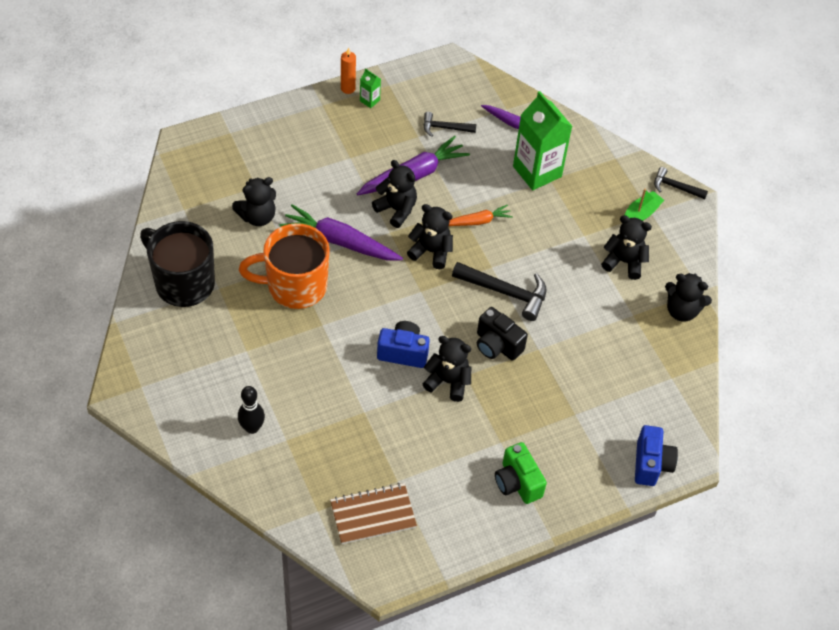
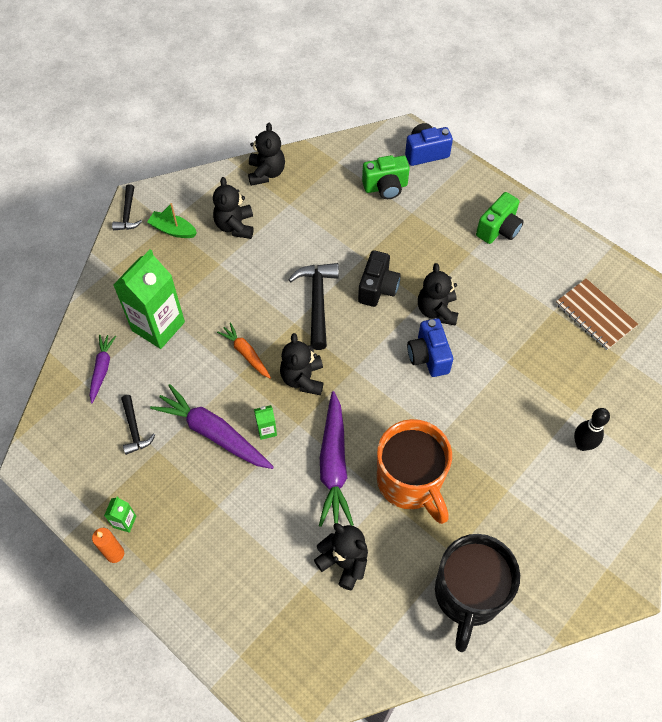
camera: 110 degrees left, 5 degrees up
black teddy bear [372,160,417,228] -> green carton [254,405,277,440]
none -> green camera [362,155,410,199]

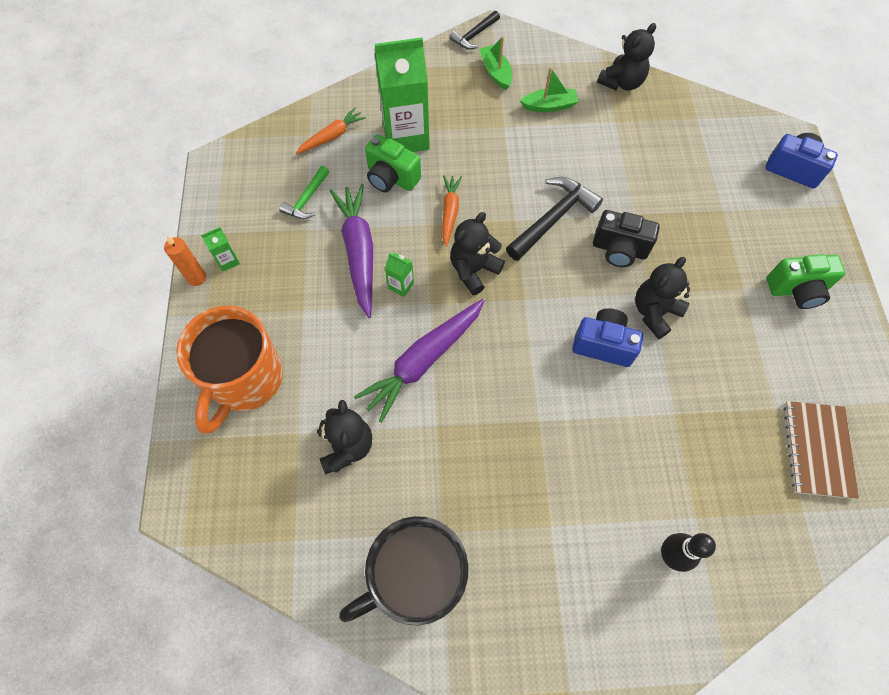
camera: 45 degrees right, 5 degrees up
purple carrot [90,335,116,403] -> orange carrot [296,107,366,154]
black hammer [121,395,155,455] -> green hammer [279,166,329,219]
black teddy bear [213,177,253,239] -> green boat [520,67,579,112]
black camera [358,250,401,307] -> black camera turned 45 degrees clockwise [593,210,660,267]
green camera [362,155,410,199] -> green camera moved to [365,134,421,192]
orange mug [377,419,452,524] -> orange mug moved to [176,306,283,434]
blue camera [407,318,453,377] -> blue camera turned 75 degrees clockwise [572,308,643,367]

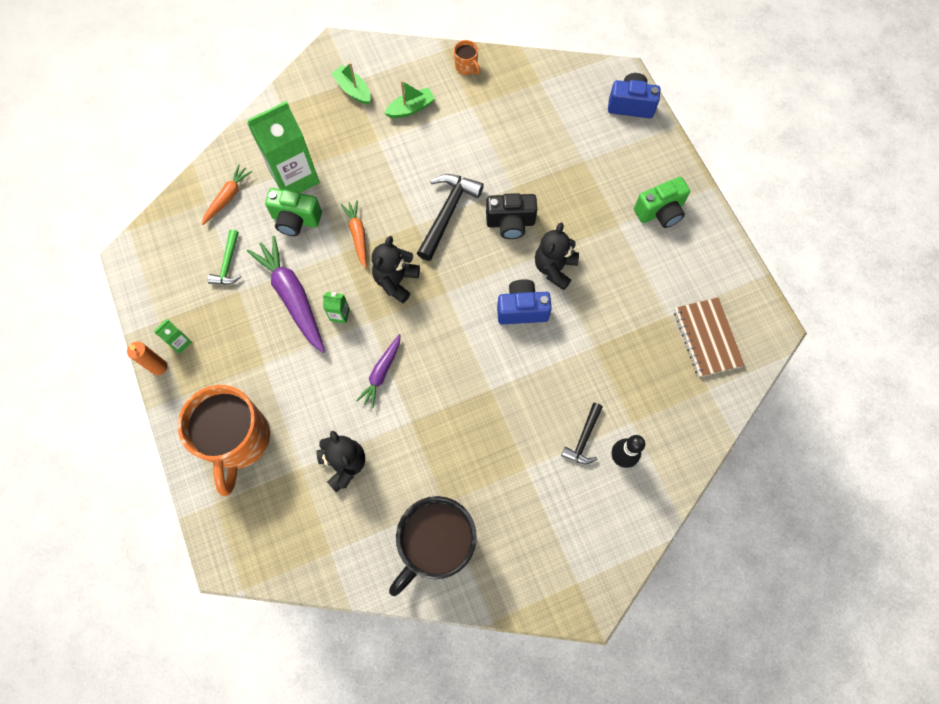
camera: 20 degrees left, 5 degrees up
purple carrot [354,299,484,423] -> purple carrot [356,334,400,408], size x0.57
black hammer [449,11,500,49] -> black hammer moved to [561,403,603,464]
black teddy bear [597,23,656,91] -> orange mug [454,40,480,75]

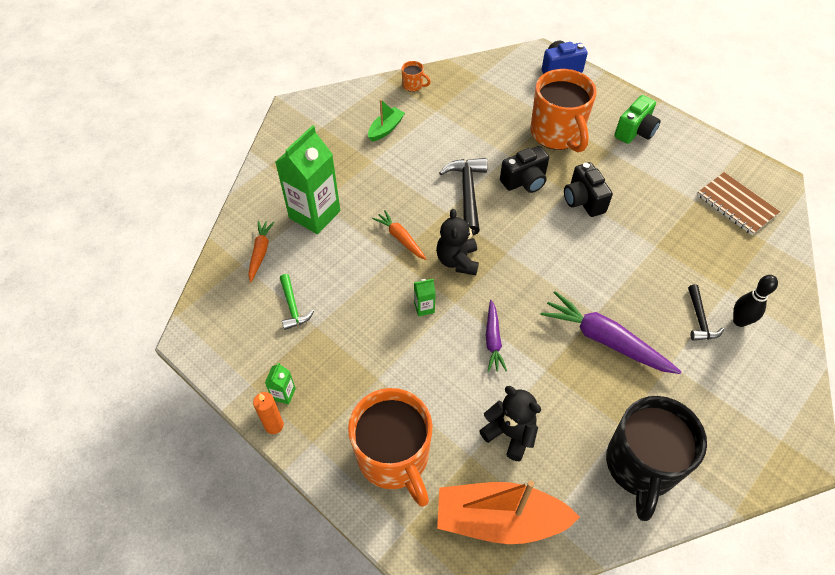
camera: 25 degrees left, 15 degrees down
purple carrot [247,236,325,353] -> purple carrot moved to [540,291,682,374]
green camera [265,188,322,236] -> none
green boat [331,63,371,105] -> none
blue camera [497,279,552,324] -> none
black teddy bear [535,223,579,290] -> black camera [564,162,613,217]
none -> orange boat [437,481,580,544]
none -> orange mug [530,69,597,153]

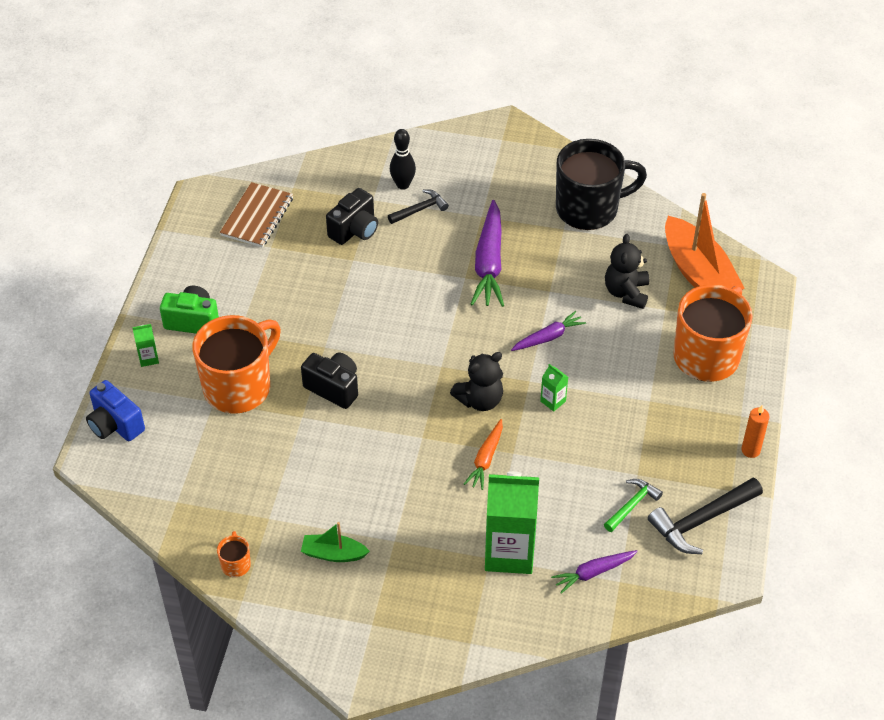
camera: 120 degrees left, 5 degrees down
orange carrot [248,220,274,282] -> purple carrot [551,550,638,594]
green carton [265,363,296,405] -> green carton moved to [132,324,159,367]
black hammer [439,158,488,235] -> black hammer moved to [648,478,763,554]
black camera [564,162,613,217] -> black camera moved to [326,188,378,245]

